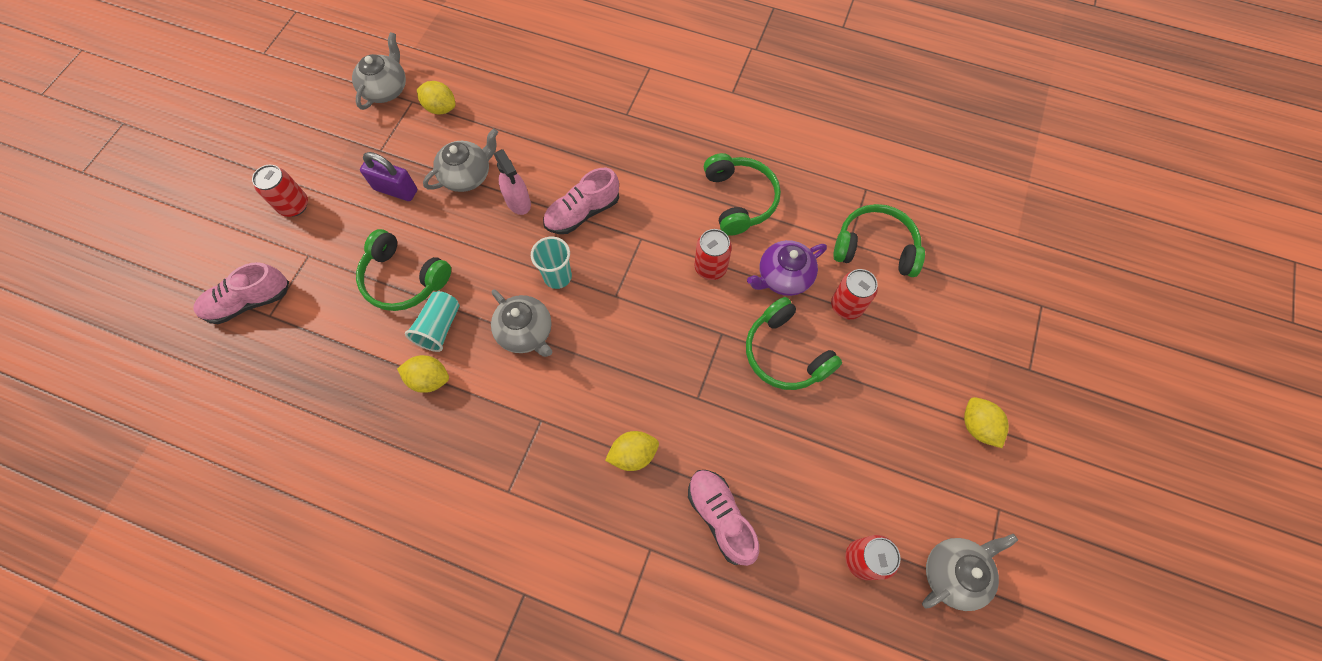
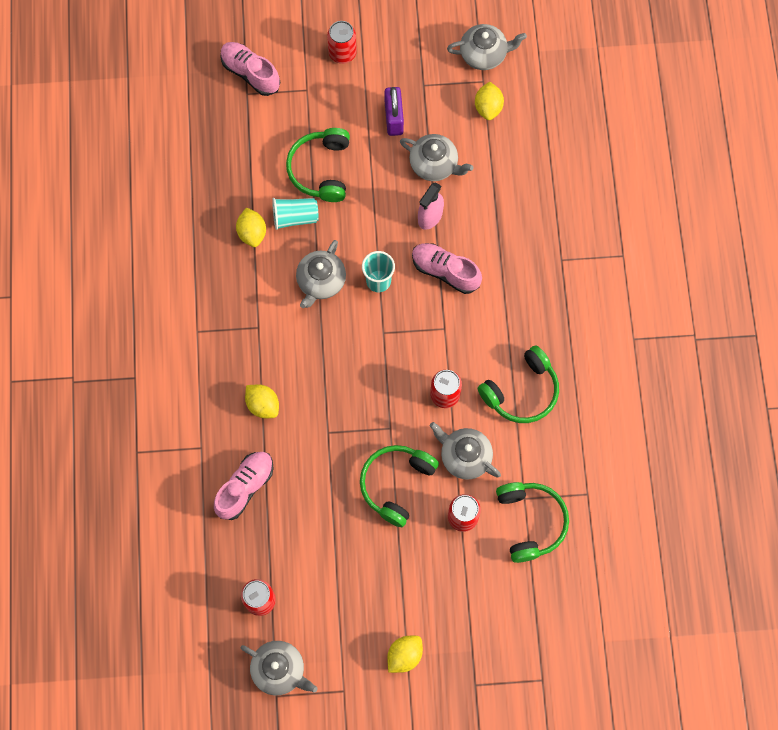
camera: 65 degrees right, 5 degrees up
purple teapot [747,240,827,296] -> grey teapot [430,422,501,480]

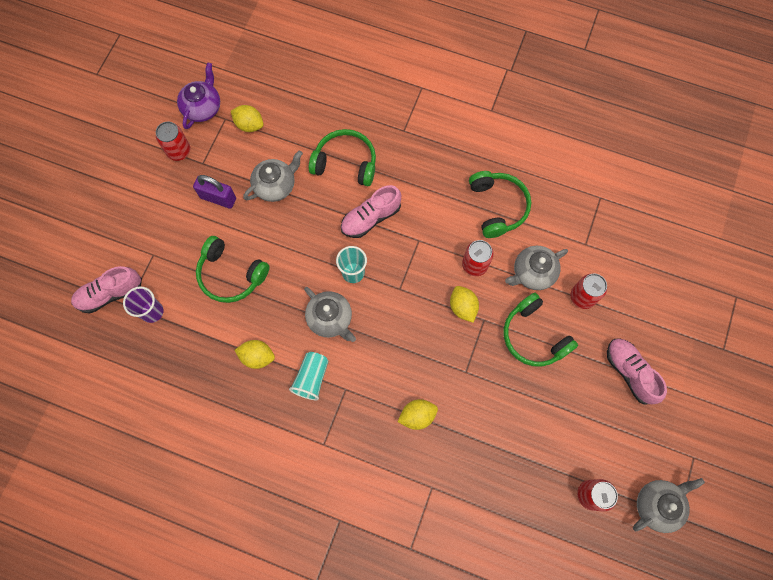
camera: 65 degrees left, 0 degrees up
pink shoe [214,452,273,520] -> pink shoe moved to [607,338,667,405]
turquoise cup [272,198,319,230] -> turquoise cup moved to [289,352,329,400]
red can [327,21,357,64] -> red can moved to [156,121,191,161]
yellow lemon [387,636,423,673] -> yellow lemon moved to [450,286,479,323]
pink spray bottle [418,182,444,230] -> none
grey teapot [447,24,527,70] -> purple teapot [177,62,220,129]
green headphones [496,482,569,563] -> green headphones moved to [309,129,376,186]
none -> purple cup [123,287,164,323]

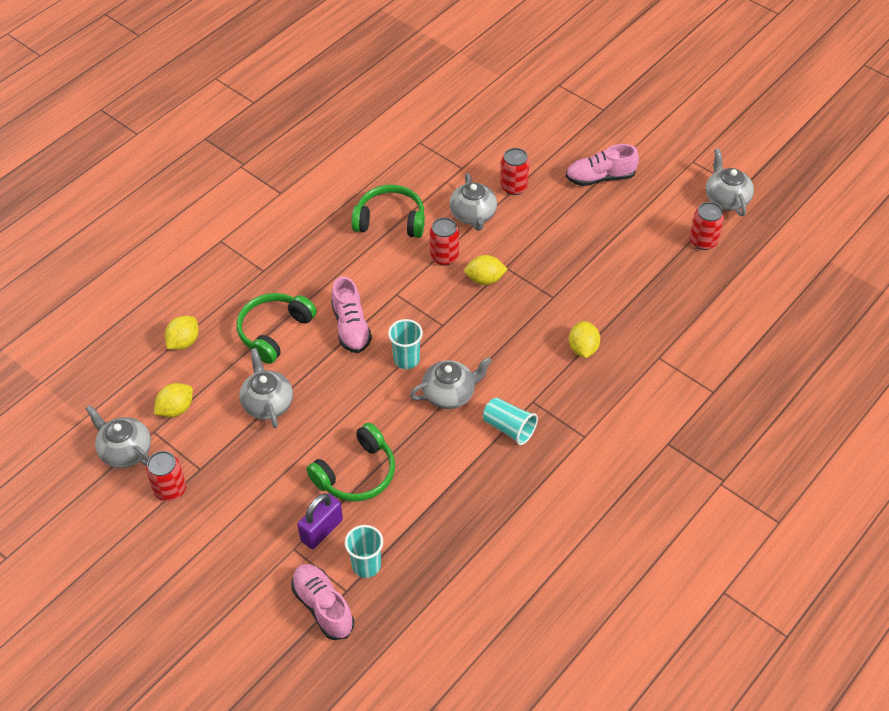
camera: 70 degrees left, 20 degrees down
pink shoe [71,266,142,313] -> pink shoe turned 150 degrees clockwise [291,564,354,640]
purple cup [123,287,164,323] -> turquoise cup [345,525,383,578]
purple teapot [177,62,220,129] -> grey teapot [86,405,151,468]
purple padlock [193,175,236,209] -> purple padlock moved to [298,493,343,549]
yellow lemon [234,340,275,369] -> yellow lemon moved to [165,316,199,350]
green headphones [504,293,578,367] -> none

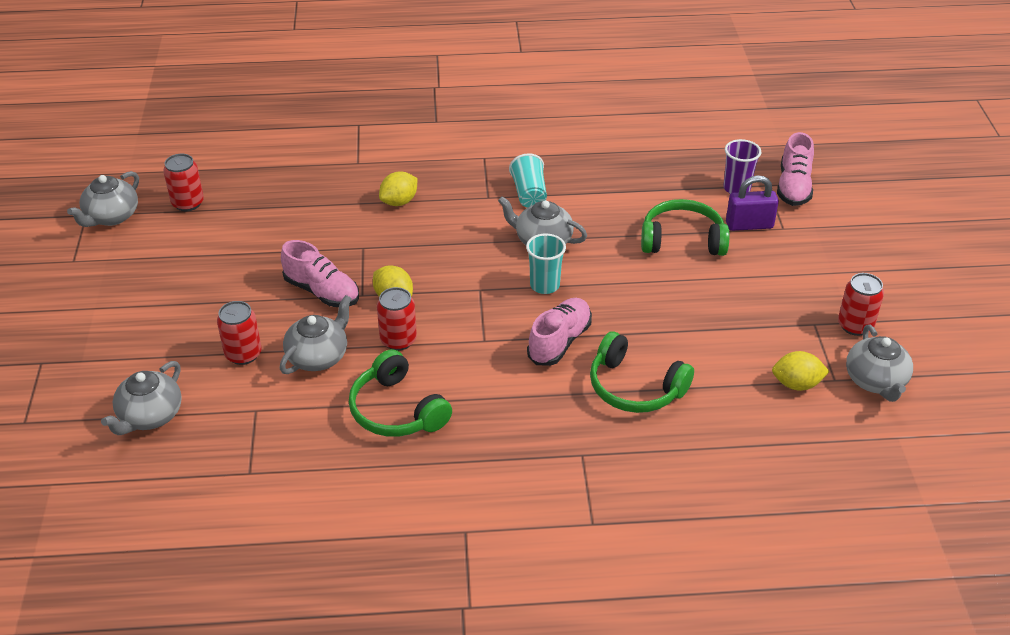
camera: 135 degrees left, 10 degrees down
yellow lemon [165,316,199,350] -> none
green headphones [237,293,317,364] -> green headphones turned 45 degrees clockwise [590,331,694,413]
grey teapot [239,348,293,428] -> grey teapot moved to [101,361,182,435]
turquoise cup [345,525,383,578] -> purple cup [723,139,761,194]
pink shoe [566,144,639,186] -> pink shoe moved to [281,240,359,307]

